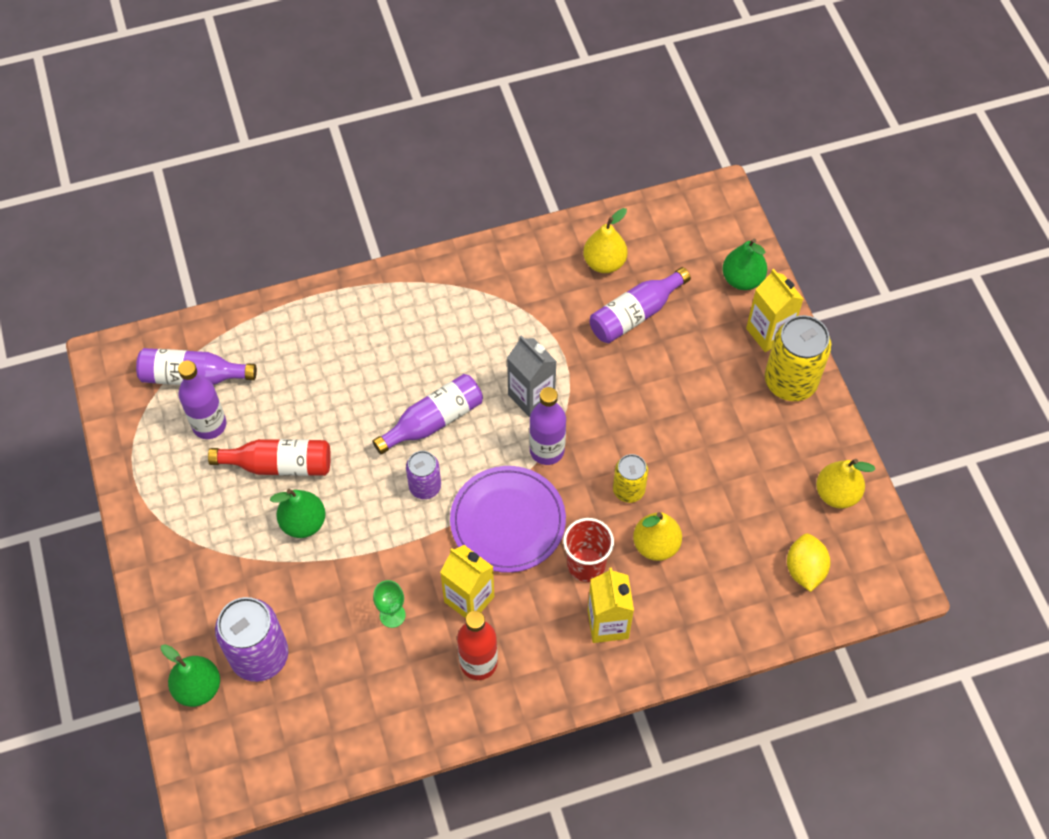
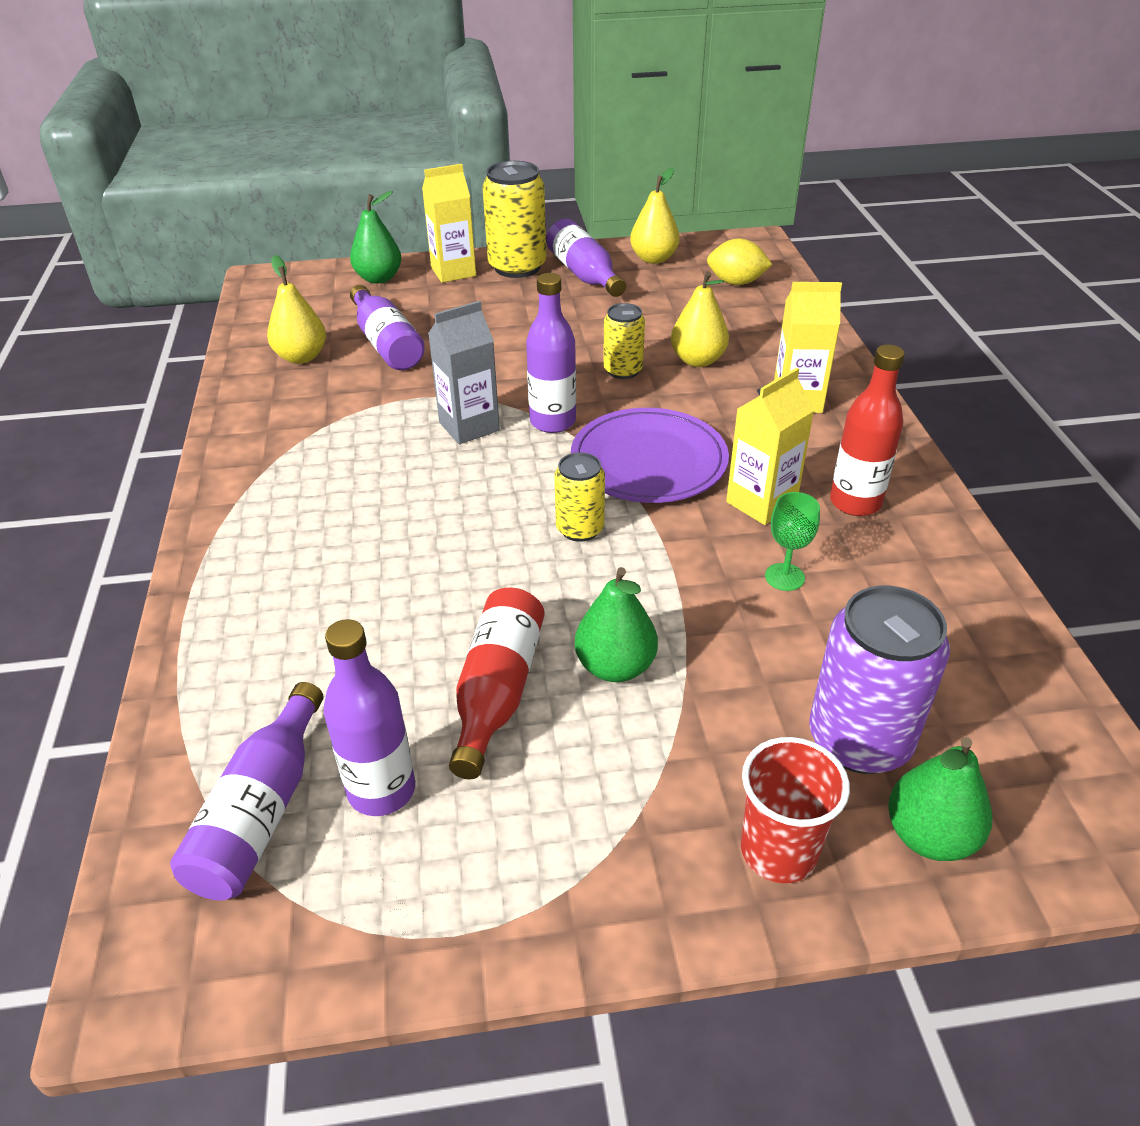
camera: 80 degrees left, 20 degrees down
purple bottle [373,374,483,454] -> purple bottle moved to [546,219,626,297]
purple can [406,451,441,499] -> yellow can [554,452,605,542]
red cup [563,518,614,582] -> red cup moved to [741,737,850,883]

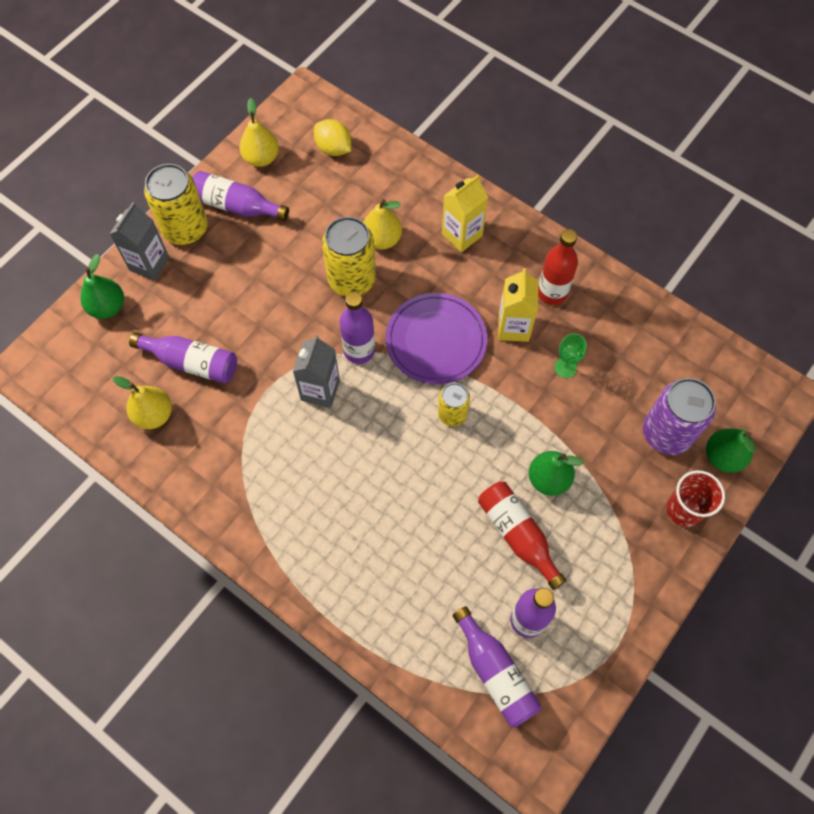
camera: 45 degrees left, 25 degrees up
yellow carton [422,164,476,283] -> grey carton [110,202,170,281]
yellow can [603,303,645,379] -> yellow can [322,217,376,296], size x1.73
yellow lemon [707,239,773,285] -> yellow lemon turned 75 degrees clockwise [314,119,351,156]

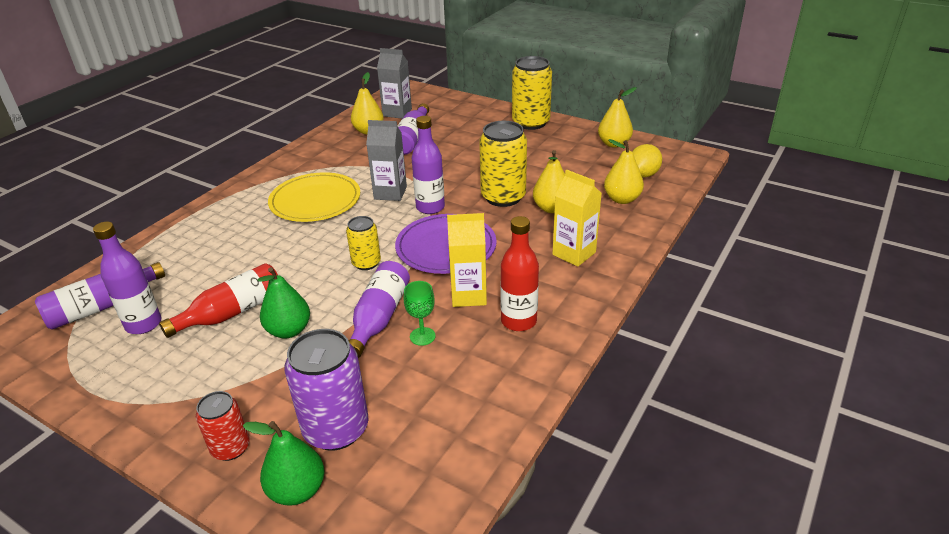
camera: 85 degrees right, 30 degrees down
green pear [81,254,124,319] -> none
grey carton [110,202,170,281] -> grey carton moved to [377,48,412,119]
purple bottle [192,171,289,221] -> purple bottle moved to [349,261,410,358]
red cup [667,470,725,527] -> red can [196,391,250,461]
none -> yellow plate [268,172,360,222]
none -> yellow pear [604,139,644,204]

